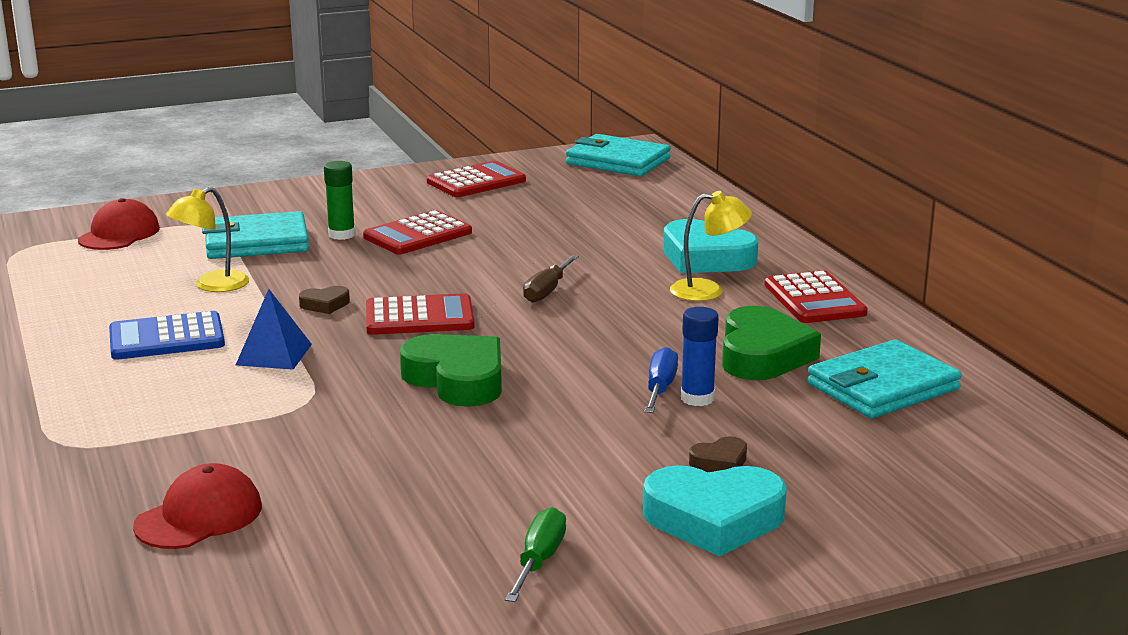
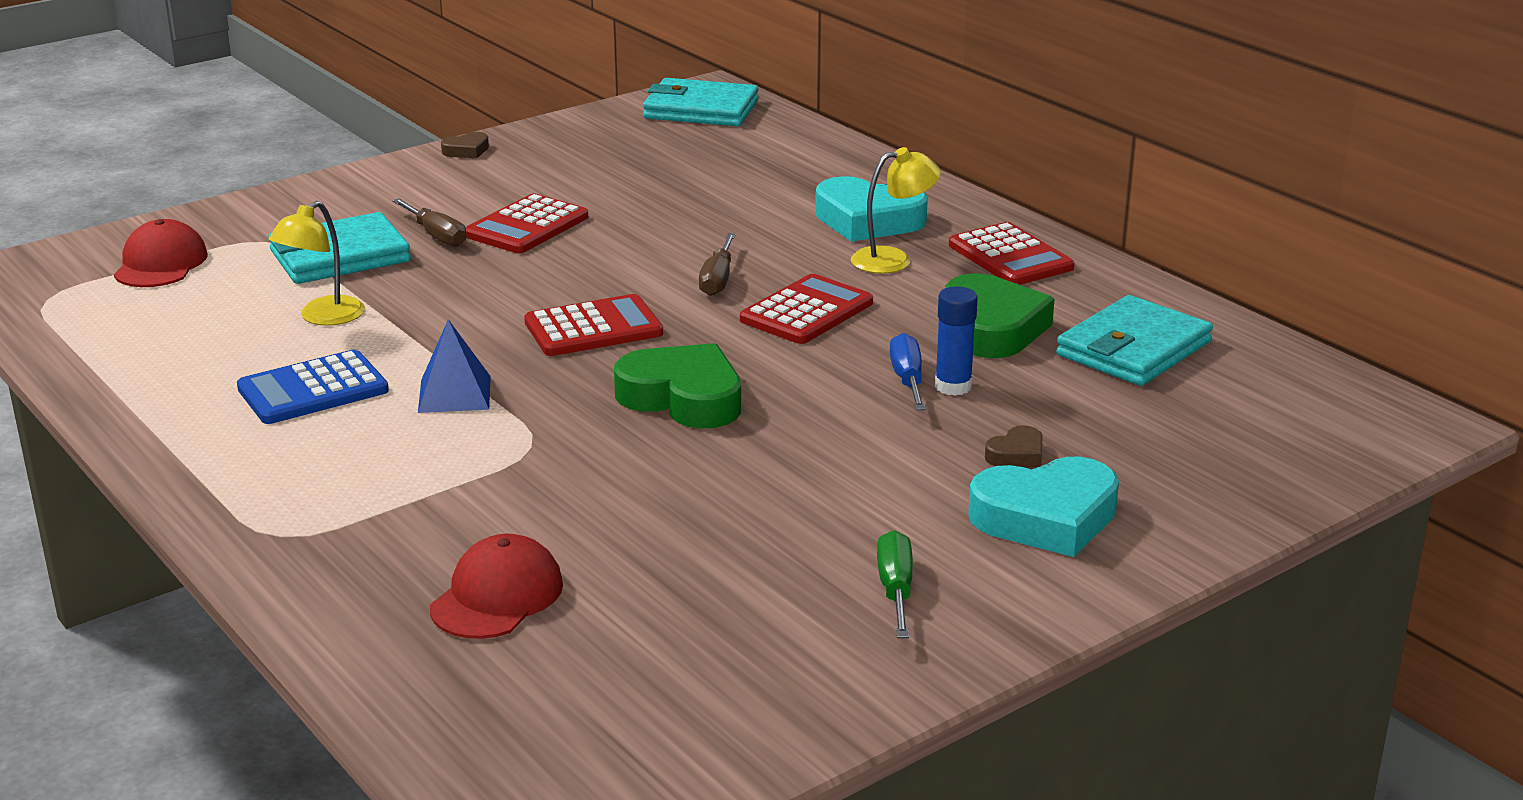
camera: 15 degrees left, 5 degrees up
brown heart [299,286,350,314] -> brown heart moved to [441,132,489,158]
green glue stick [324,161,355,240] -> brown screwdriver [392,198,466,247]
red calculator [427,161,526,197] -> red calculator moved to [740,274,873,344]

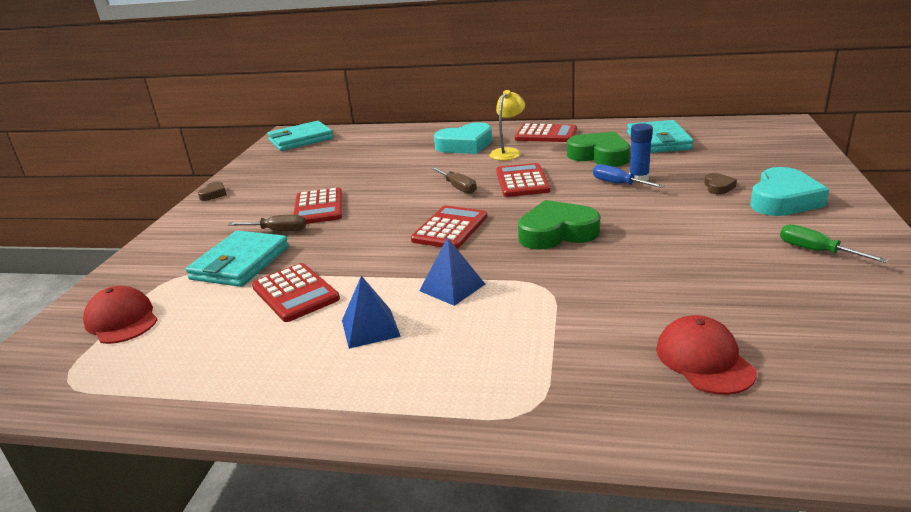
camera: 40 degrees left, 0 degrees up
blue calculator [237,350,389,424] -> blue pyramid [342,276,401,349]
yellow lamp [269,201,365,326] -> red calculator [252,263,340,322]

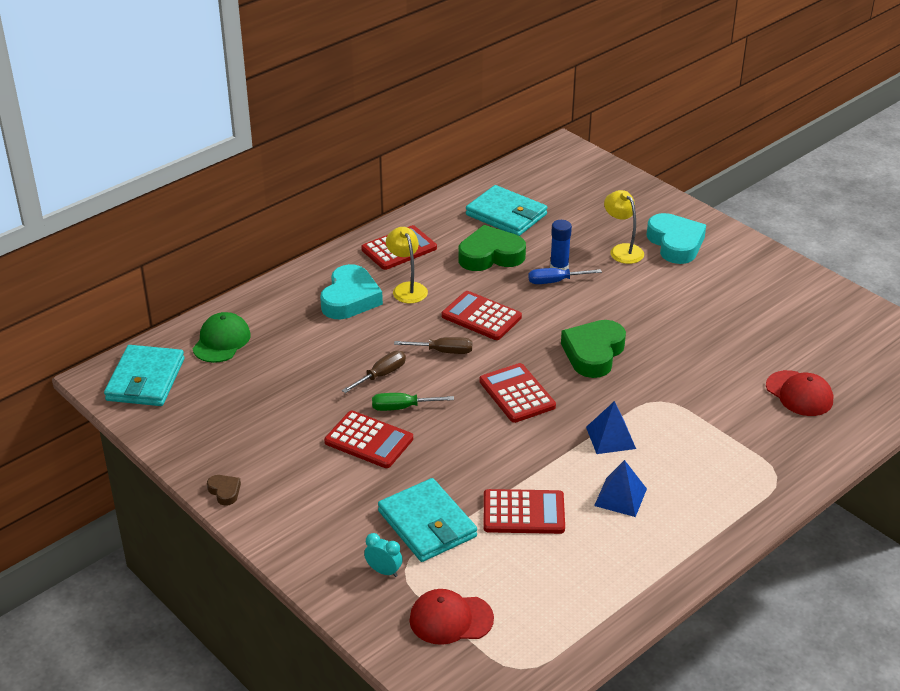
camera: 55 degrees left, 10 degrees up
brown screwdriver [228,215,306,231] -> brown screwdriver moved to [342,351,406,393]
red cap [656,315,757,395] -> red cap turned 150 degrees counterclockwise [766,370,833,416]
brown heart [704,173,737,195] -> yellow lamp [604,190,644,264]
green screwdriver [780,224,888,263] -> green screwdriver moved to [372,393,454,411]
none -> green cap [193,312,251,363]
none -> turquoise clock [364,533,403,577]

